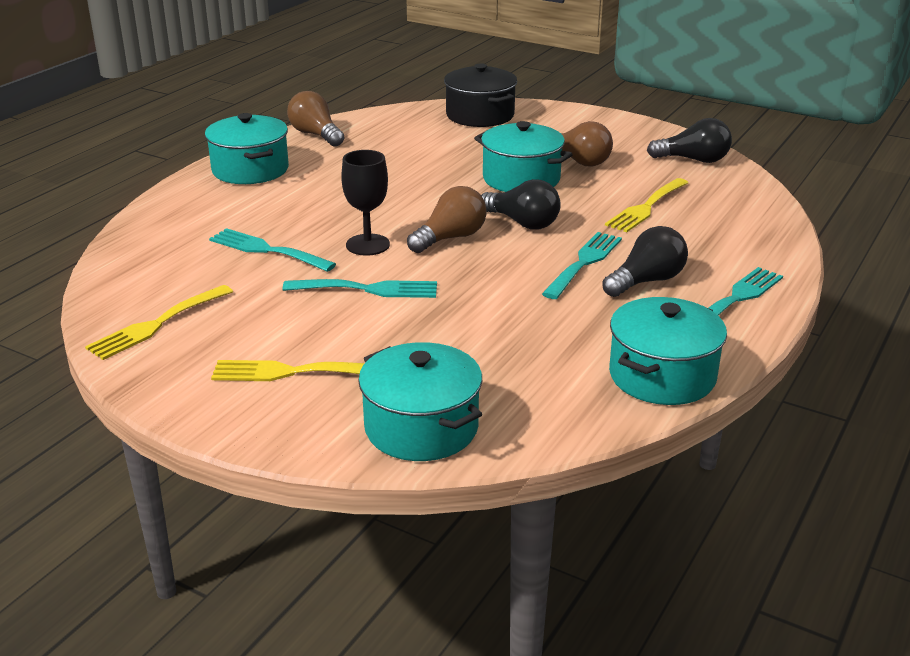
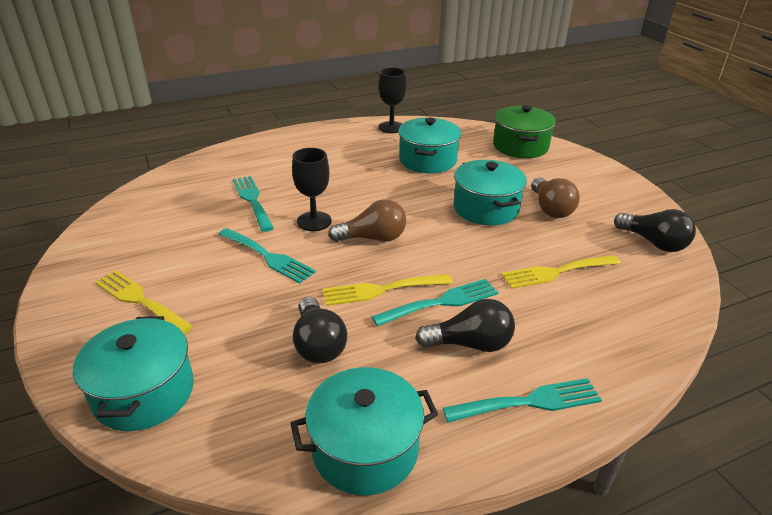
camera: 35 degrees right, 5 degrees up
yellow fork [85,285,233,360] -> yellow fork moved to [323,274,453,306]
turquoise pot [205,113,289,184] -> turquoise pot moved to [398,117,461,173]
brown light bulb [287,91,344,147] -> black goblet [379,68,407,133]
black pot [444,63,517,127] -> green pot [493,105,556,158]
black light bulb [481,179,561,230] -> black light bulb moved to [293,297,347,364]

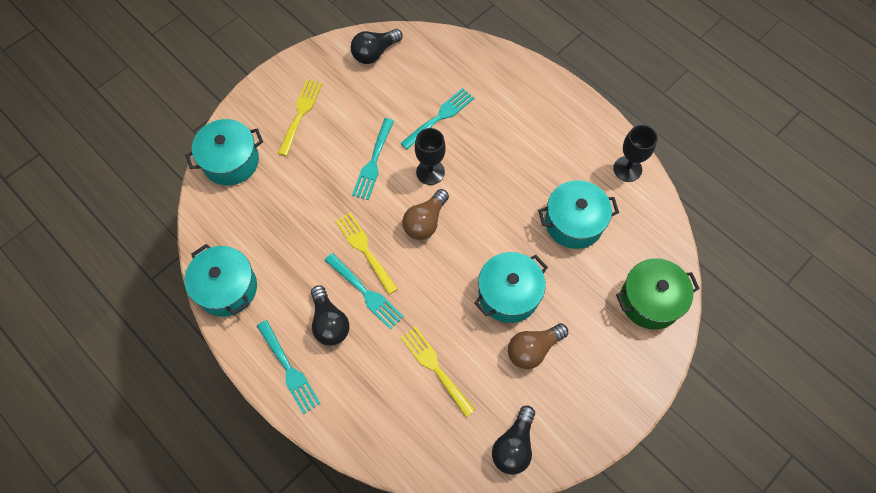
camera: 70 degrees right, 30 degrees up
black light bulb [293,297,347,364] -> black light bulb moved to [351,29,403,64]
brown light bulb [328,199,406,242] -> brown light bulb turned 60 degrees clockwise [402,189,449,240]

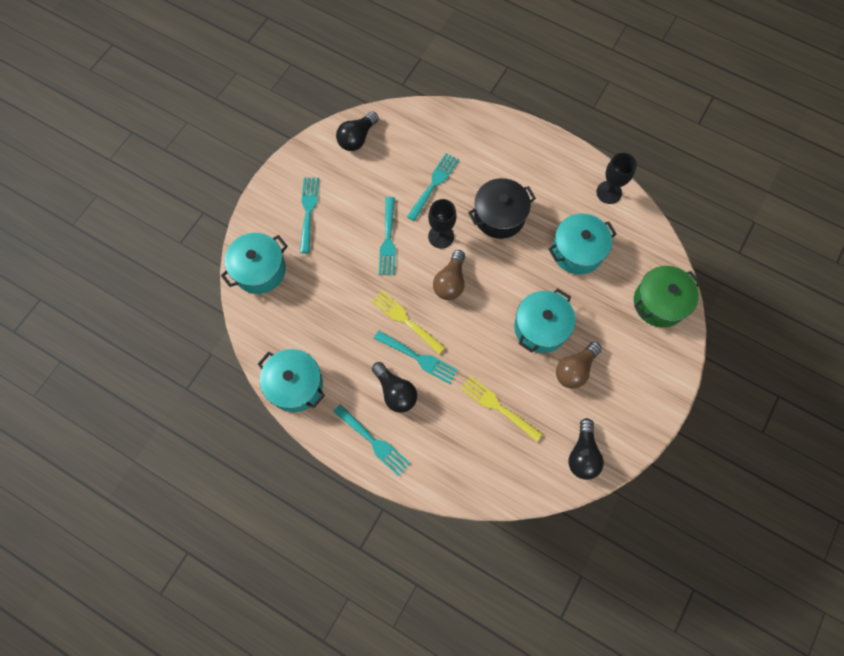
camera: 15 degrees left, 5 degrees up
yellow fork [278,79,322,156] -> turquoise fork [300,177,319,253]
none -> black pot [468,178,536,239]

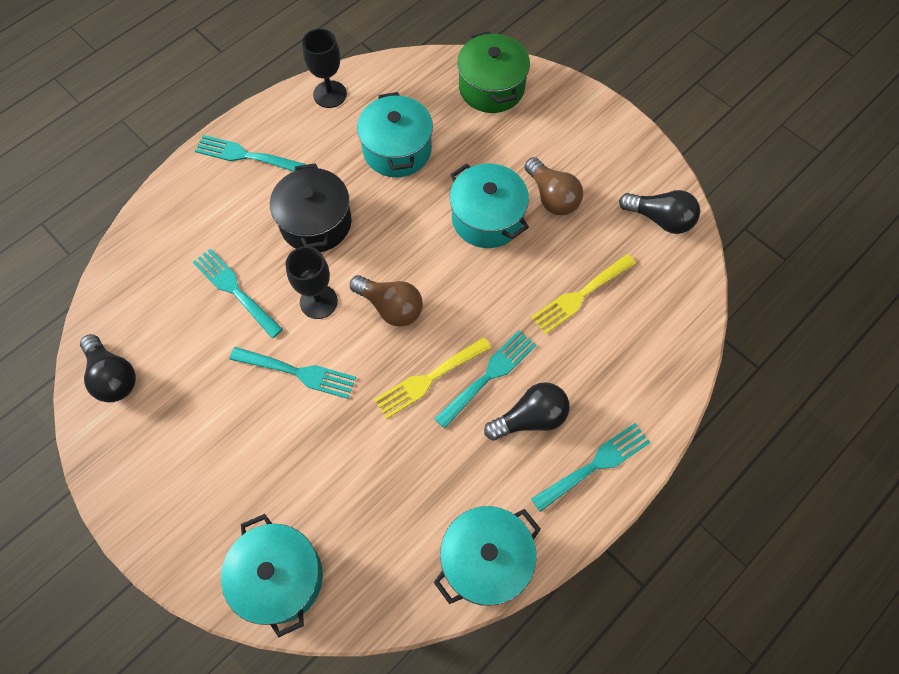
camera: 75 degrees left, 5 degrees down
turquoise fork [300,177,319,253] -> turquoise fork moved to [195,135,306,172]

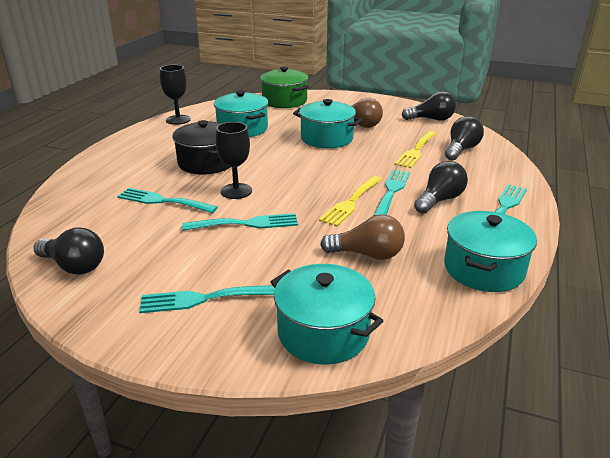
camera: 25 degrees left, 35 degrees down
turquoise fork [195,135,306,172] -> turquoise fork moved to [139,285,275,313]
brown light bulb [350,275,423,327] -> brown light bulb moved to [320,214,405,260]
none -> black light bulb [445,116,484,160]

